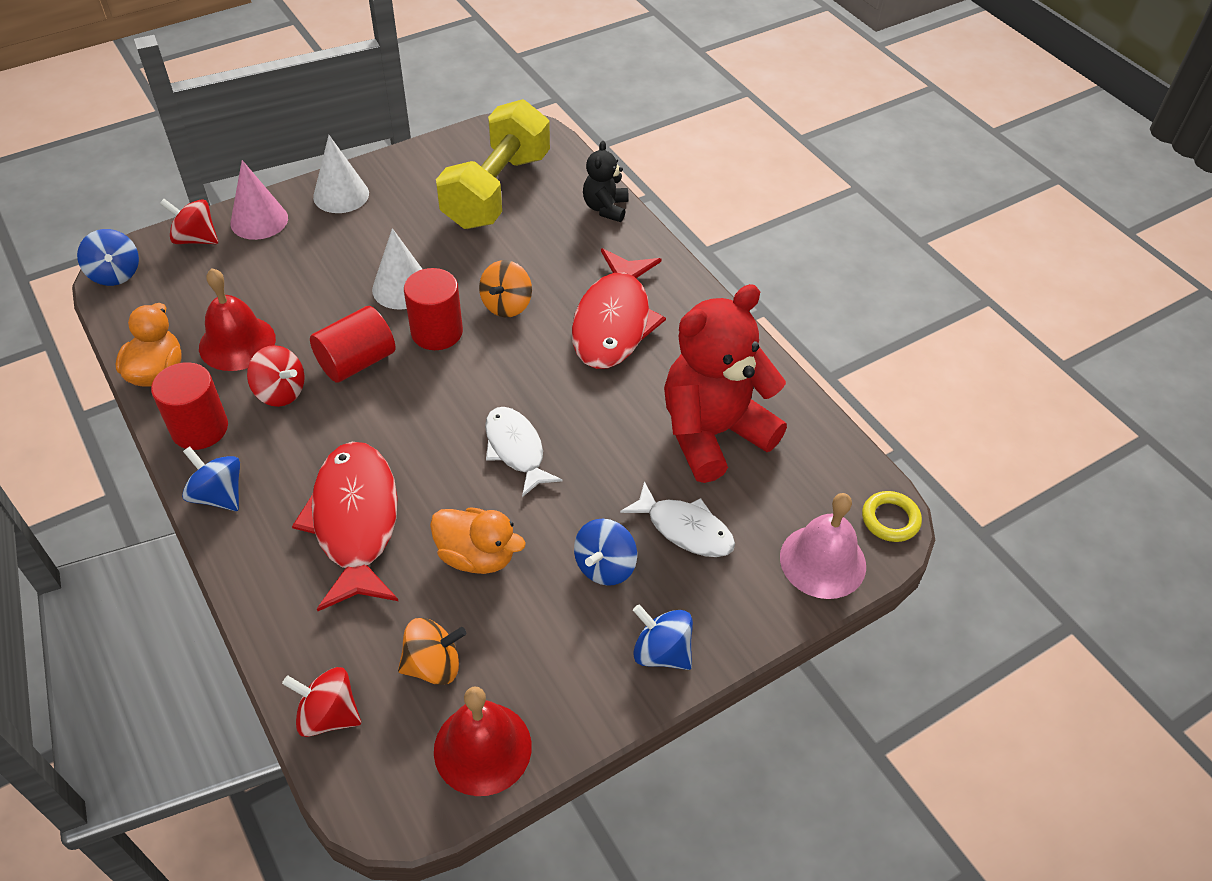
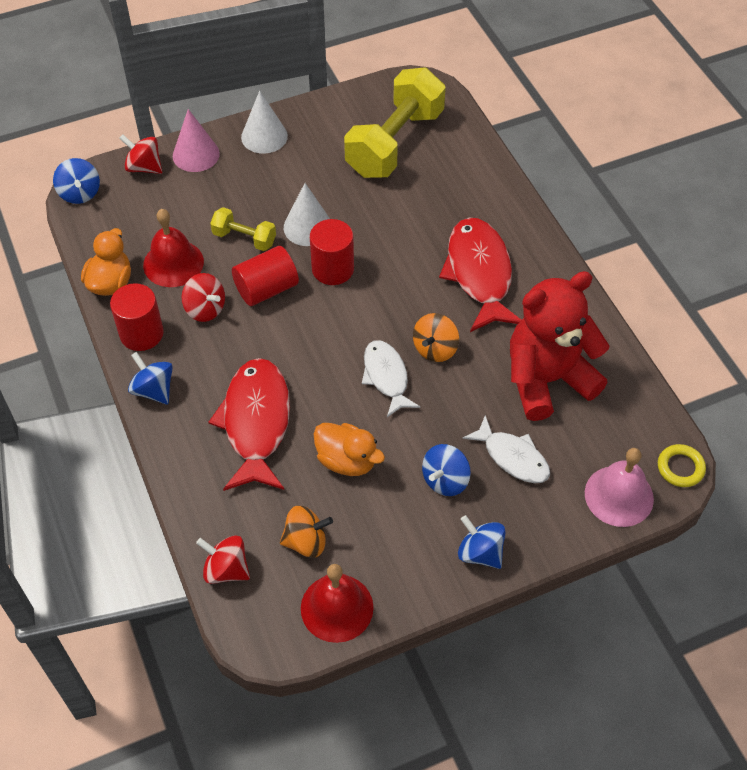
camera: 10 degrees right, 5 degrees up
orange spinning top [479,260,532,317] -> orange spinning top moved to [413,313,459,362]
red fish [572,248,666,369] -> red fish turned 150 degrees clockwise [439,218,521,332]
black teddy bear [583,141,629,222] -> none
none -> yellow dumbbell [210,207,276,251]

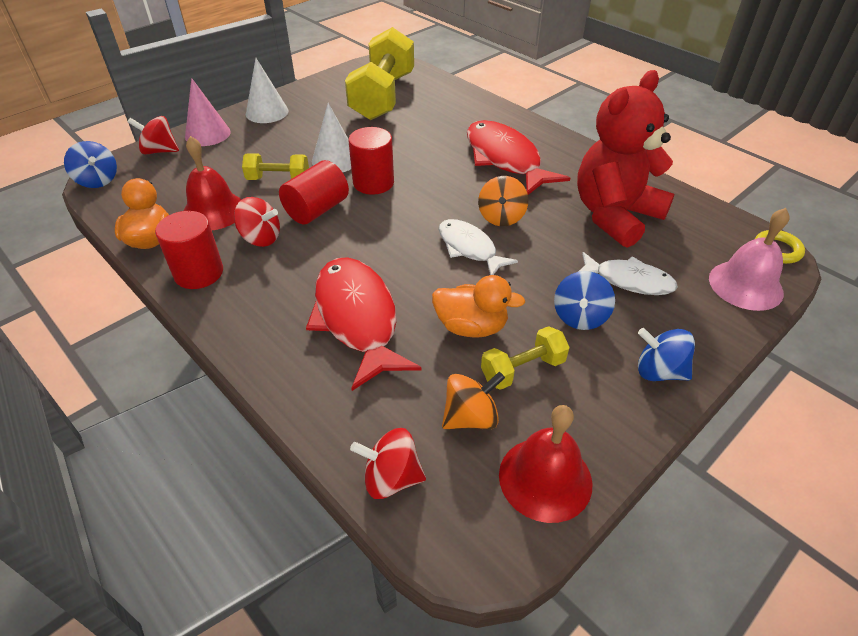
camera: 20 degrees left, 10 degrees down
blue spinning top [128,352,173,405] -> none
none -> yellow dumbbell [481,326,570,390]

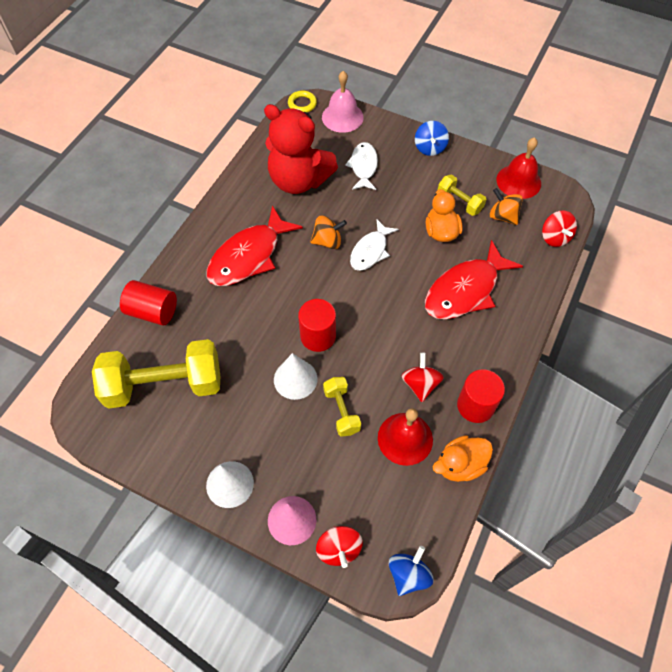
camera: 110 degrees left, 15 degrees up
red cylinder [279,160,349,224] -> red cylinder moved to [120,280,177,326]
blue spinning top [554,271,615,330] -> none

